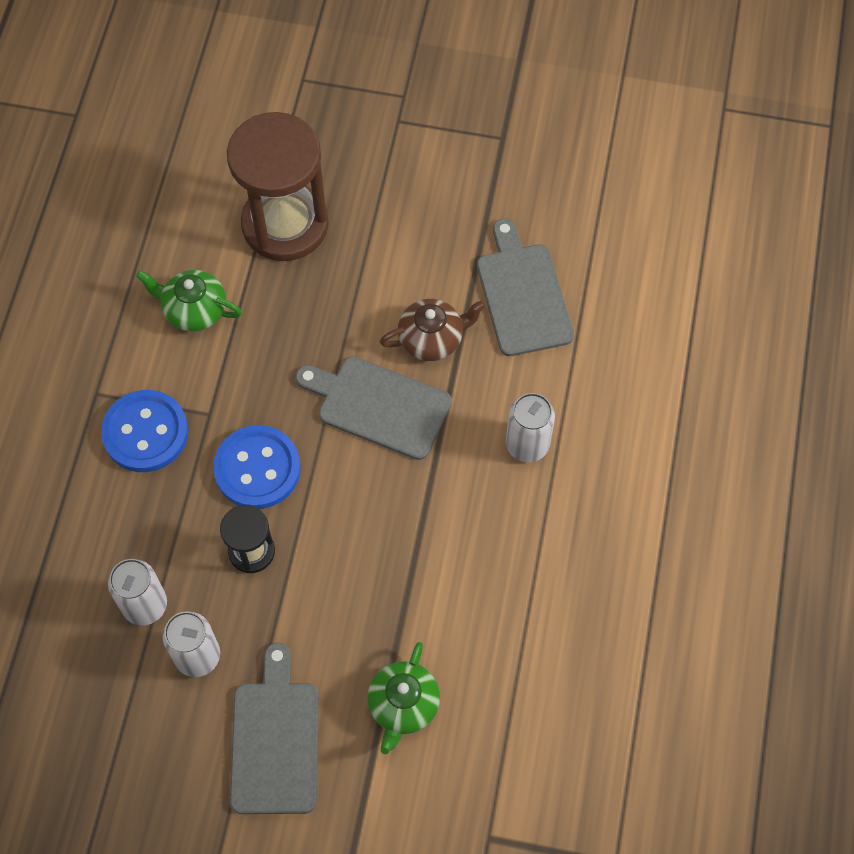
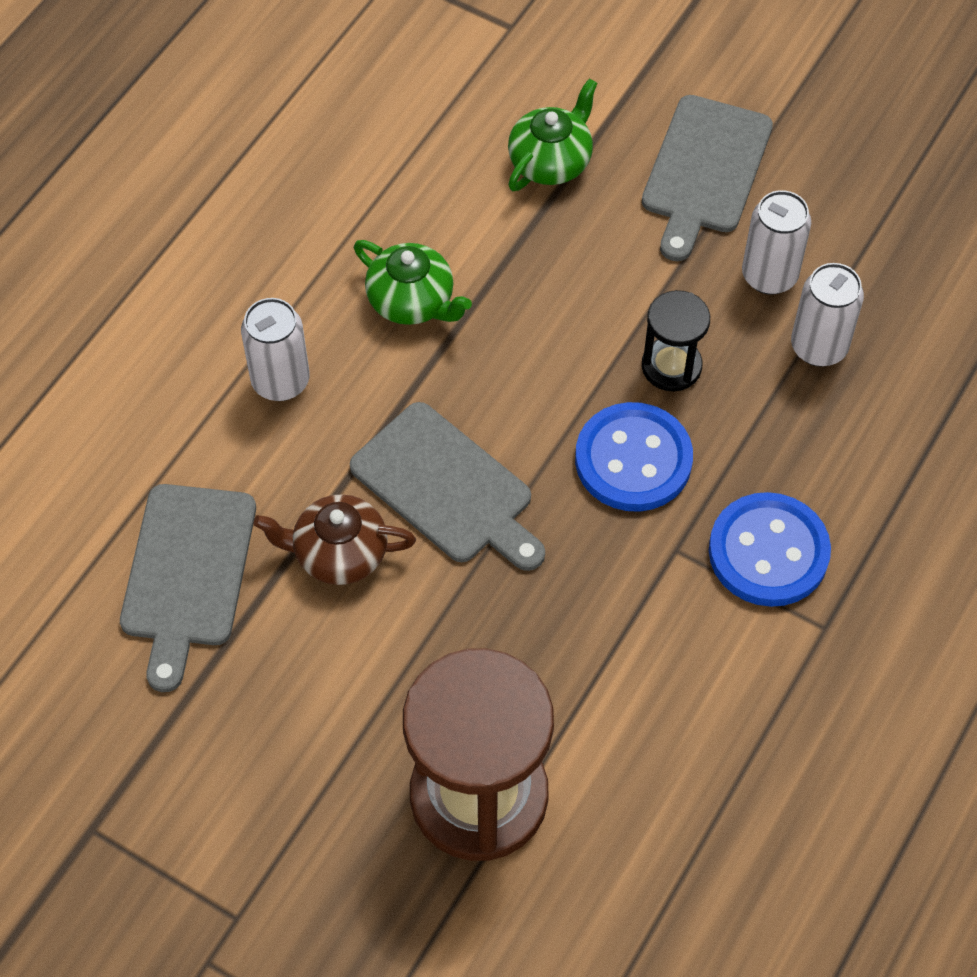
camera: 160 degrees left, 5 degrees down
green teapot [136,270,242,331] -> green teapot moved to [354,240,472,325]

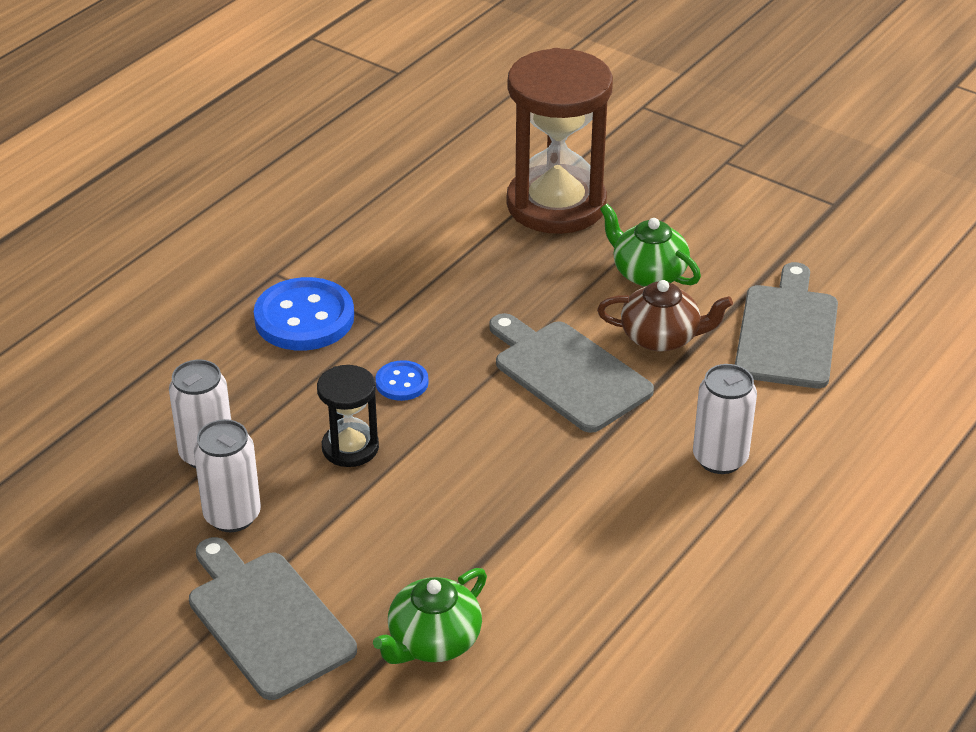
camera: 175 degrees left, 20 degrees down
green teapot [354,240,472,325] -> green teapot moved to [600,204,701,287]
blue button [575,402,693,512] -> blue button [375,360,428,401], size x0.51
grey cutting board [642,95,773,261] -> grey cutting board turned 60 degrees counterclockwise [189,537,357,700]

